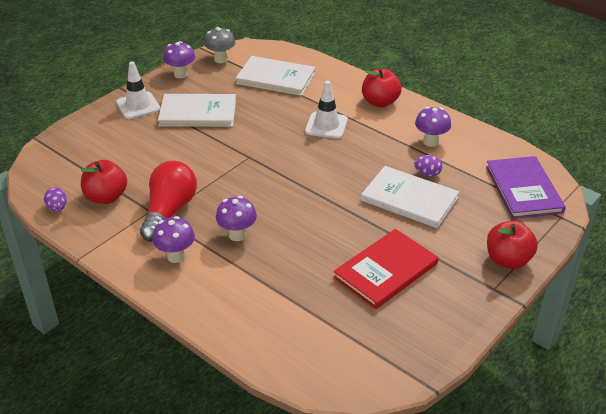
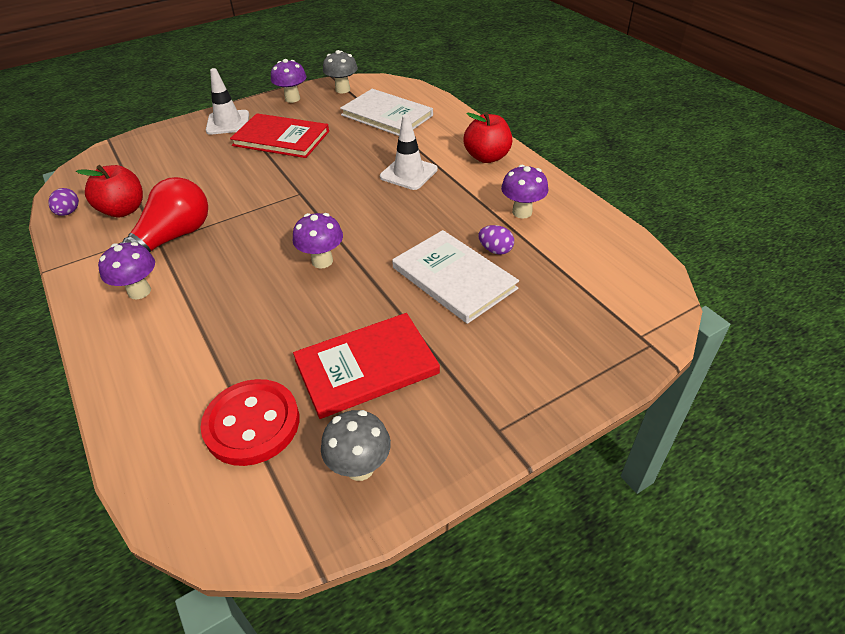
camera: 20 degrees right, 5 degrees up
white book [158,94,236,127] -> red book [230,113,329,158]
purple mushroom [216,196,257,241] -> purple mushroom moved to [293,213,343,268]
purple book [486,156,566,219] -> none
red apple [487,221,538,269] -> none
none -> red button [201,379,299,466]
none -> grey mushroom [321,410,391,481]

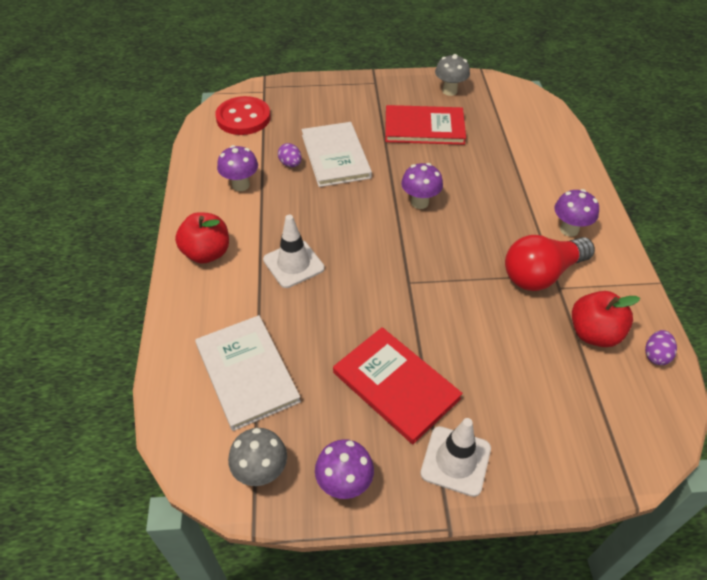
camera: 155 degrees left, 5 degrees up
red button [201,379,299,466] -> red button moved to [215,96,271,135]

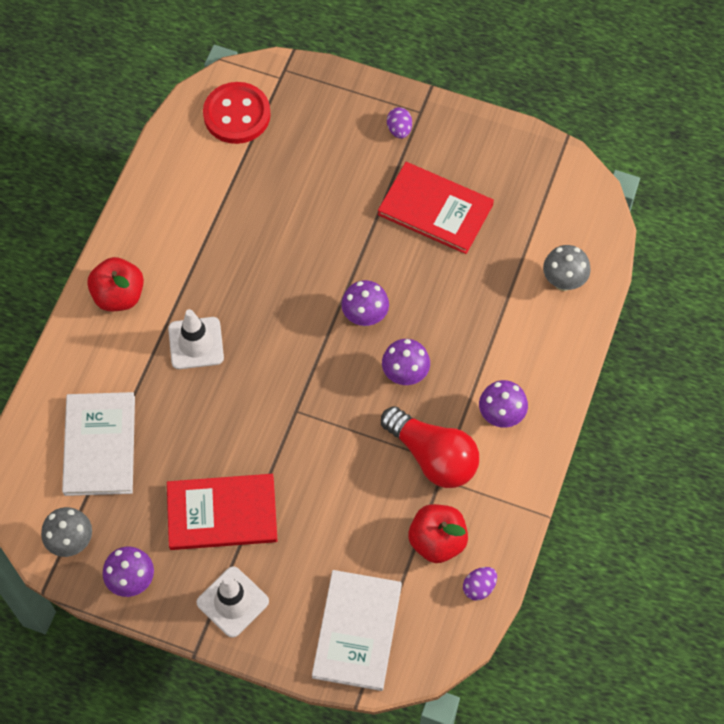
camera: 25 degrees right, 15 degrees up
purple mushroom [217,145,258,191] -> purple mushroom moved to [382,339,430,385]
purple egg [278,143,302,167] -> purple egg moved to [387,107,412,139]
white book [302,122,372,187] -> white book moved to [312,570,402,691]
red book [333,327,463,444] -> red book turned 75 degrees counterclockwise [167,474,277,550]
grey mushroom [435,54,470,96] -> grey mushroom moved to [543,245,591,291]
red light bulb [505,235,595,291] -> red light bulb turned 135 degrees counterclockwise [381,406,479,488]

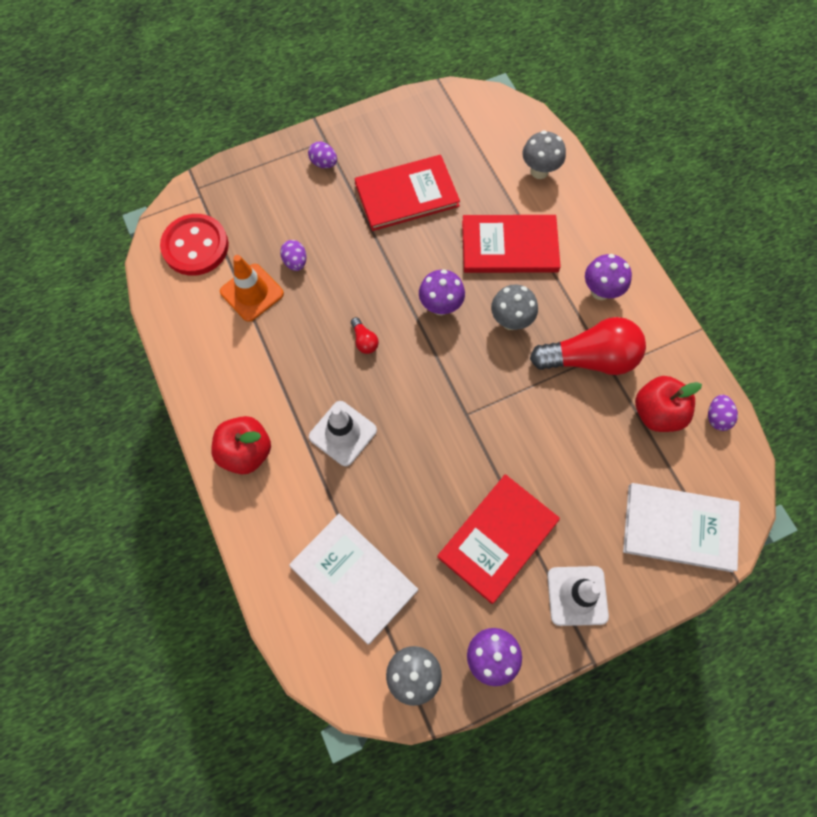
camera: 45 degrees left, 5 degrees up
white book [312,570,402,691] -> white book turned 45 degrees counterclockwise [623,483,740,572]
purple mushroom [382,339,430,385] -> grey mushroom [491,284,538,330]
none -> orange traffic cone [220,255,284,322]
none -> purple egg [280,240,307,271]
none -> red light bulb [351,317,379,354]
none -> red book [462,215,561,273]

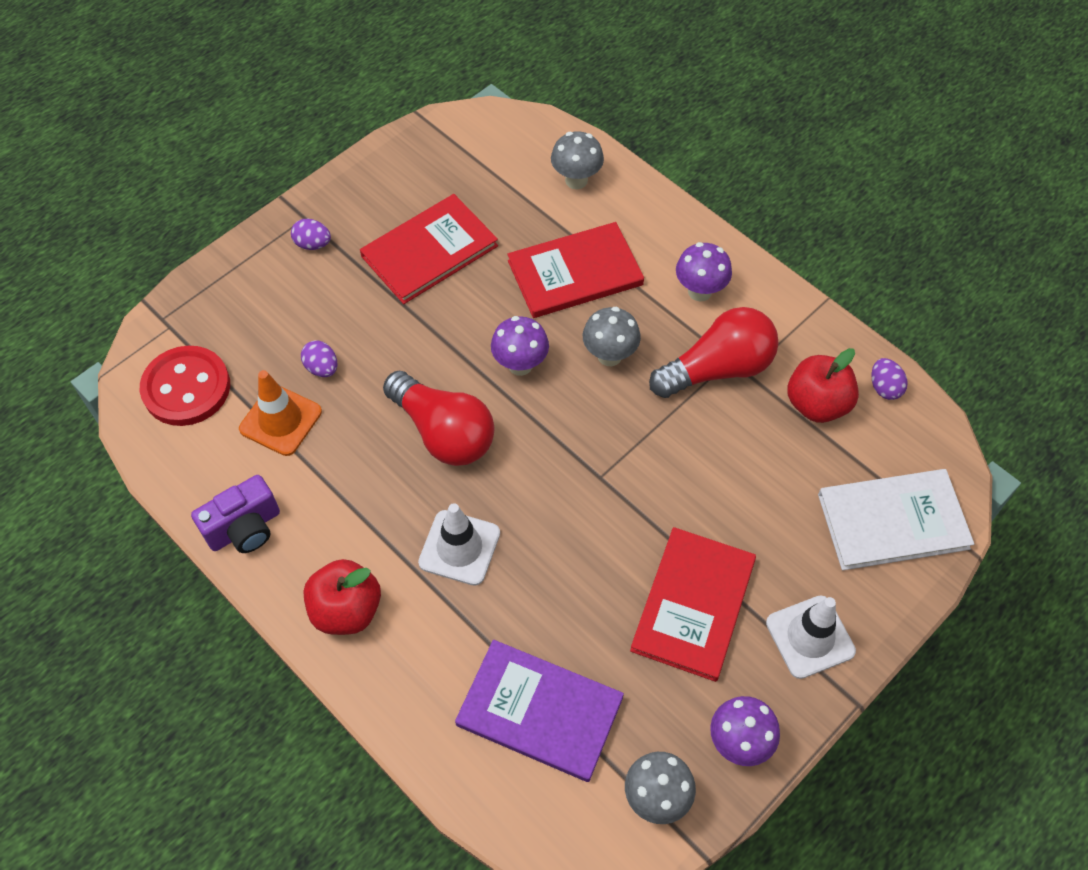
camera: 20 degrees left, 10 degrees down
white book [289,514,418,645] -> purple book [455,640,624,782]
red light bulb [351,317,379,354] -> red light bulb [383,371,495,466], size x2.44
none -> purple camera [191,475,280,553]

